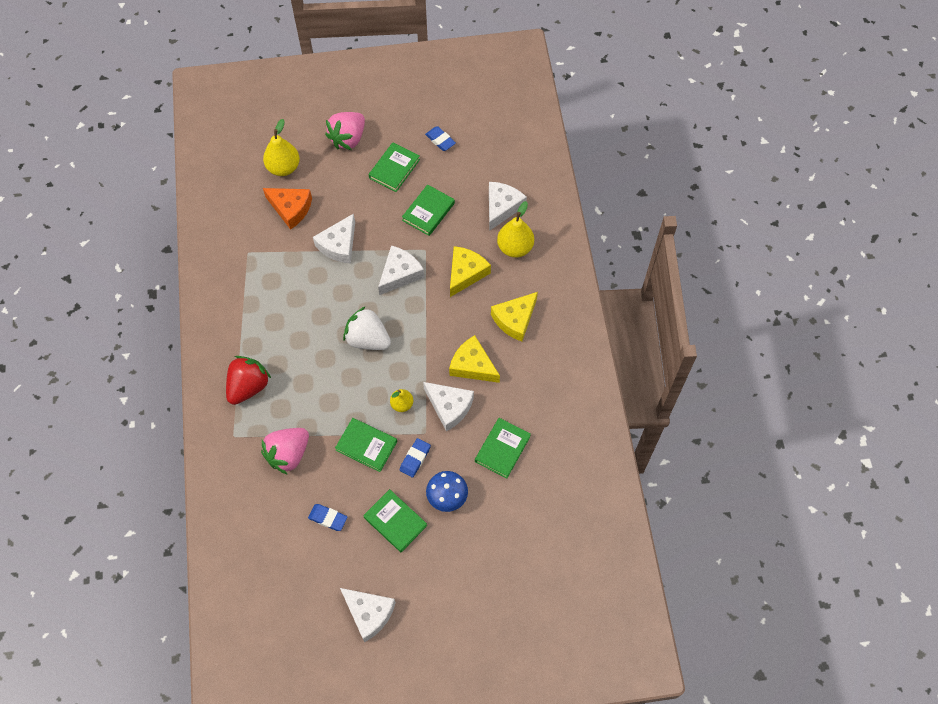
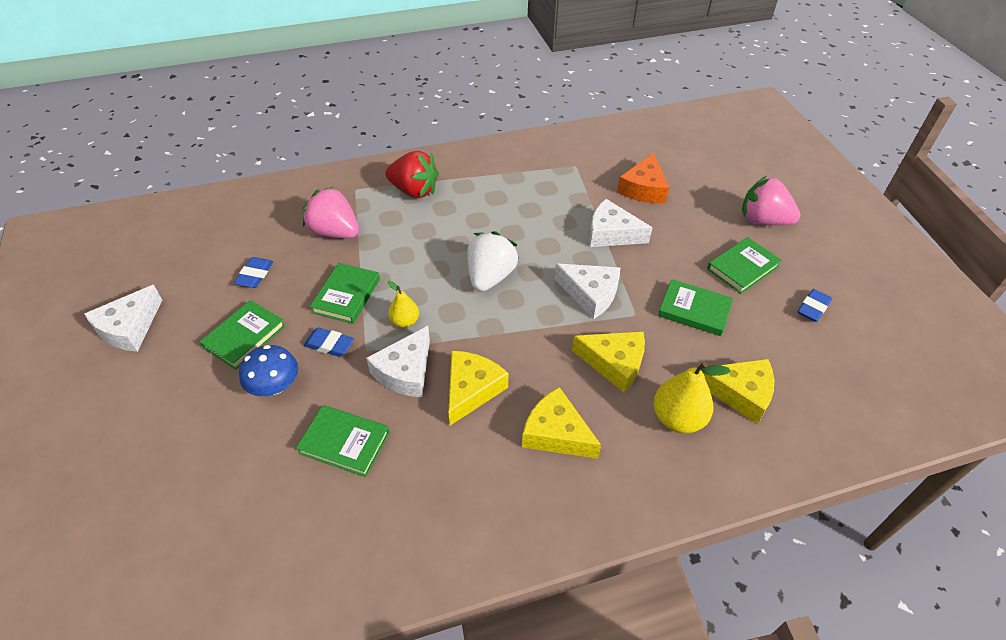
camera: 80 degrees right, 15 degrees down
yellow pear [263,119,300,176] -> none
green book [369,143,420,192] -> green book turned 60 degrees counterclockwise [707,237,782,294]
white cheese [489,182,527,231] -> yellow cheese [704,359,774,424]

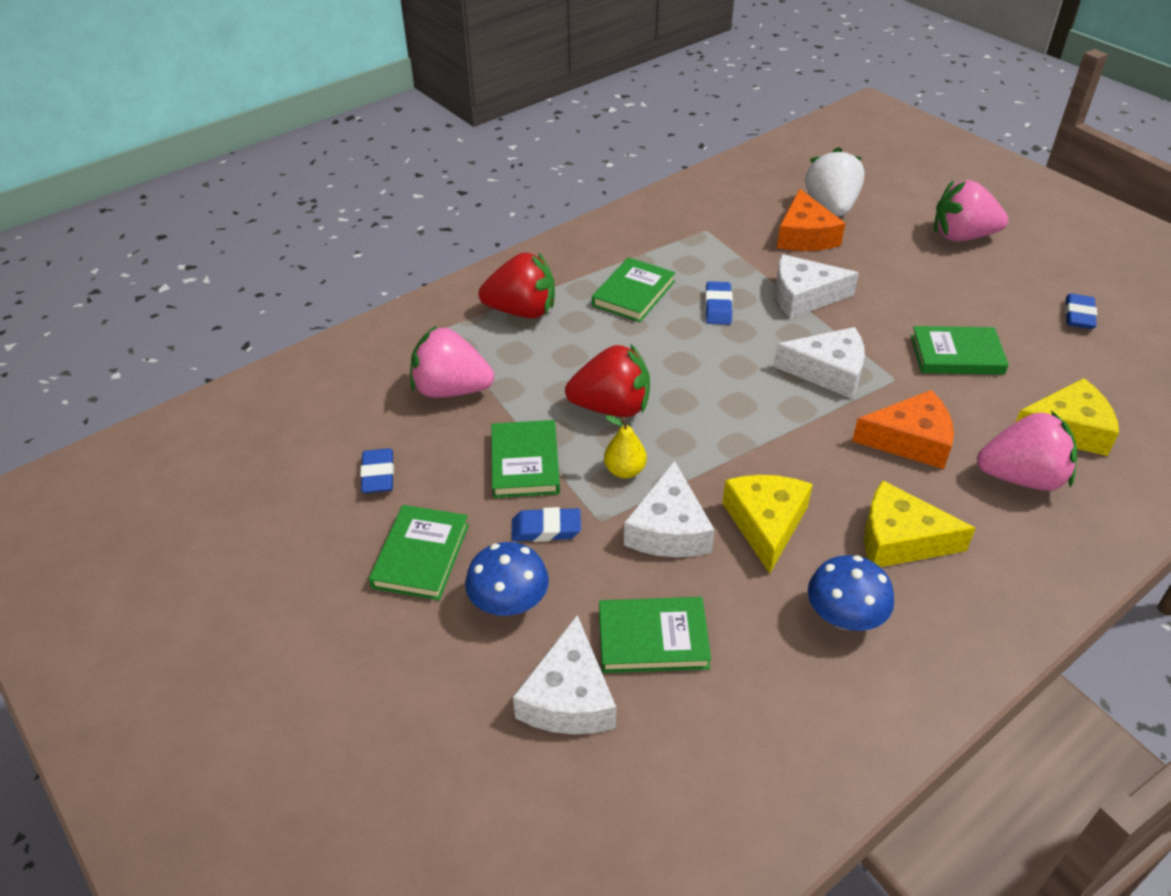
camera: 20 degrees left, 5 degrees down
white cheese [84,285,162,352] -> white cheese moved to [513,615,616,734]
white strawberry [467,231,519,292] -> white strawberry moved to [805,147,865,216]
yellow cheese [572,331,645,393] -> orange cheese [852,390,954,469]
yellow pear [653,362,731,433] -> pink strawberry [977,411,1077,491]
green book [707,237,782,294] -> green book moved to [592,257,675,322]
none -> red strawberry [565,343,650,417]
none -> blue eraser [705,281,733,325]
none -> blue mushroom [808,555,894,631]

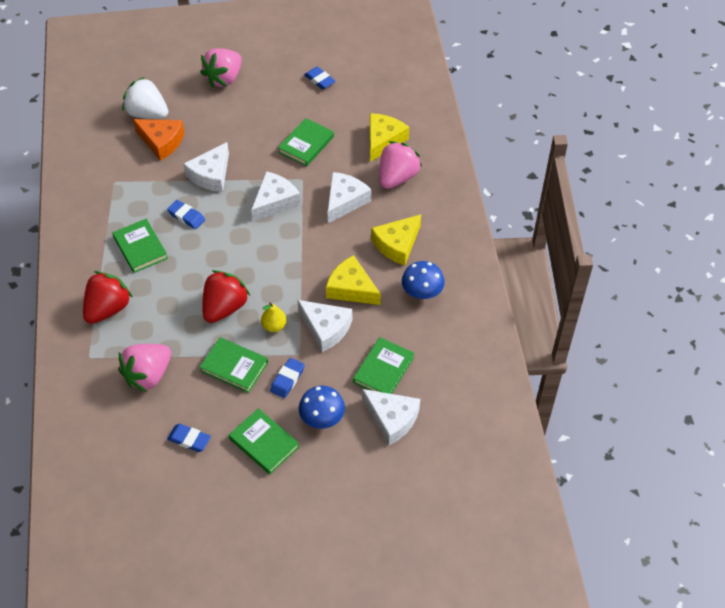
camera: 60 degrees left, 10 degrees up
orange cheese [852,390,954,469] -> white cheese [328,172,371,223]

